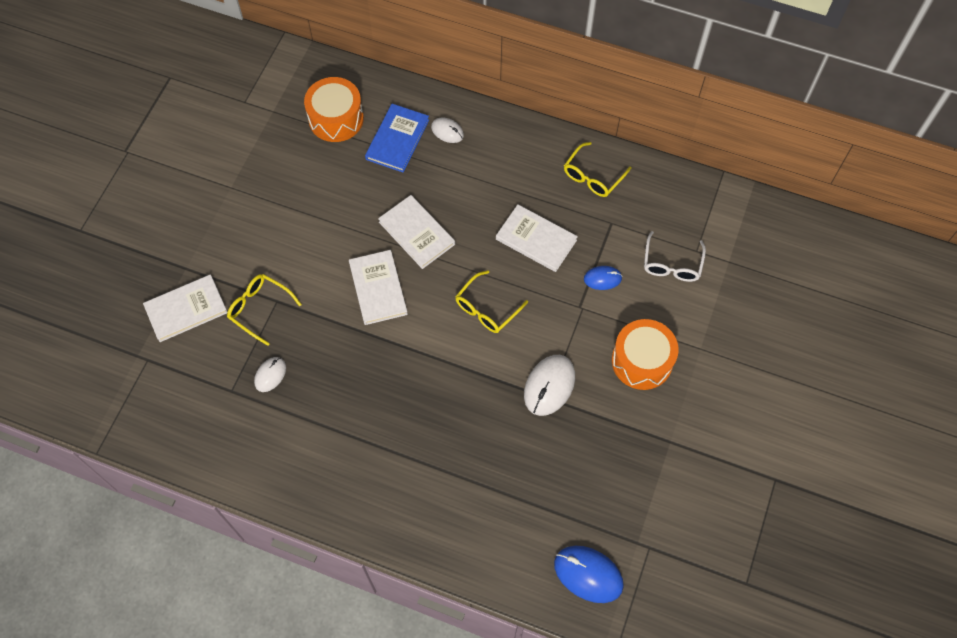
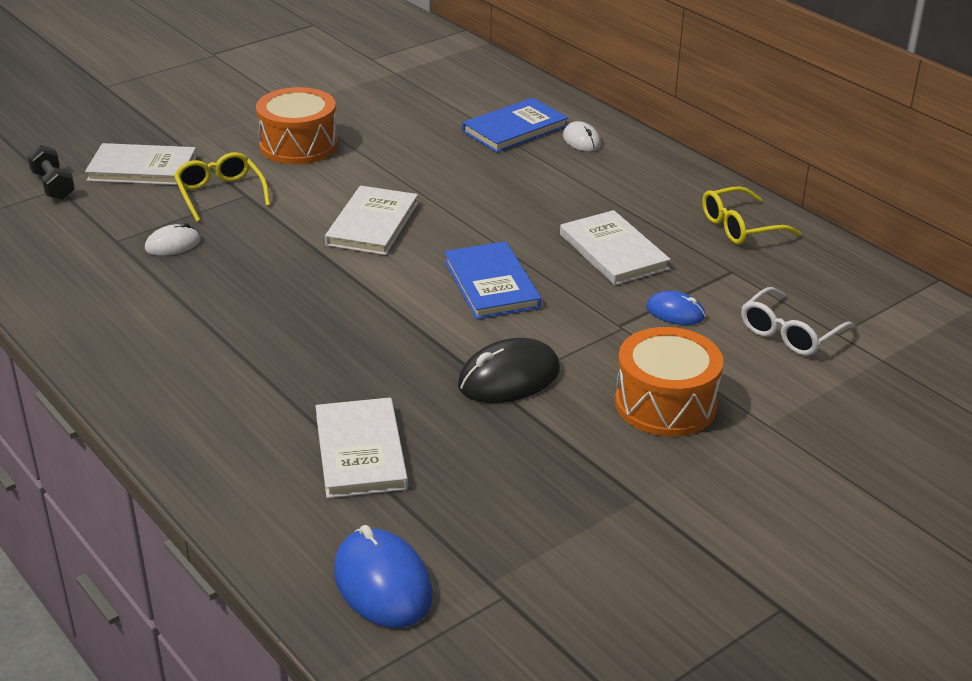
camera: 30 degrees right, 30 degrees down
orange drum [304,77,364,142] -> orange drum moved to [256,87,338,164]
white book [378,195,455,269] -> white book moved to [316,397,408,498]
yellow glasses [455,270,528,333] -> blue book [444,241,541,320]
white mouse [524,355,575,416] -> black mouse [458,338,560,403]
none -> black dumbbell [27,145,75,200]

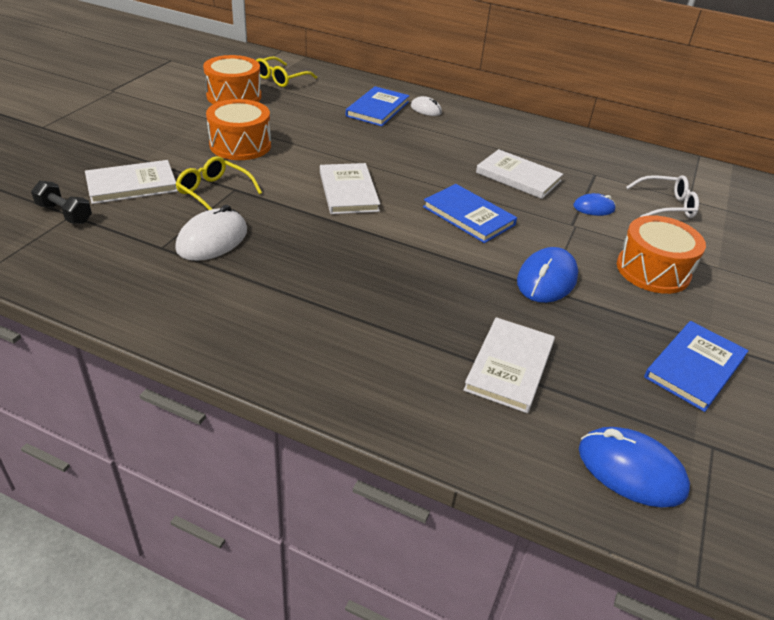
camera: 30 degrees left, 5 degrees up
white mouse [145,223,201,256] -> white mouse [175,205,247,261], size x1.71
white book [316,397,408,498] -> white book turned 60 degrees clockwise [463,317,555,413]
black mouse [458,338,560,403] -> blue mouse [517,247,578,303]
yellow glasses [702,186,801,245] -> yellow glasses moved to [256,56,317,87]
white glasses [741,287,855,356] -> white glasses turned 105 degrees counterclockwise [626,175,699,218]
none -> orange drum [203,55,261,104]
none -> blue book [644,321,748,412]

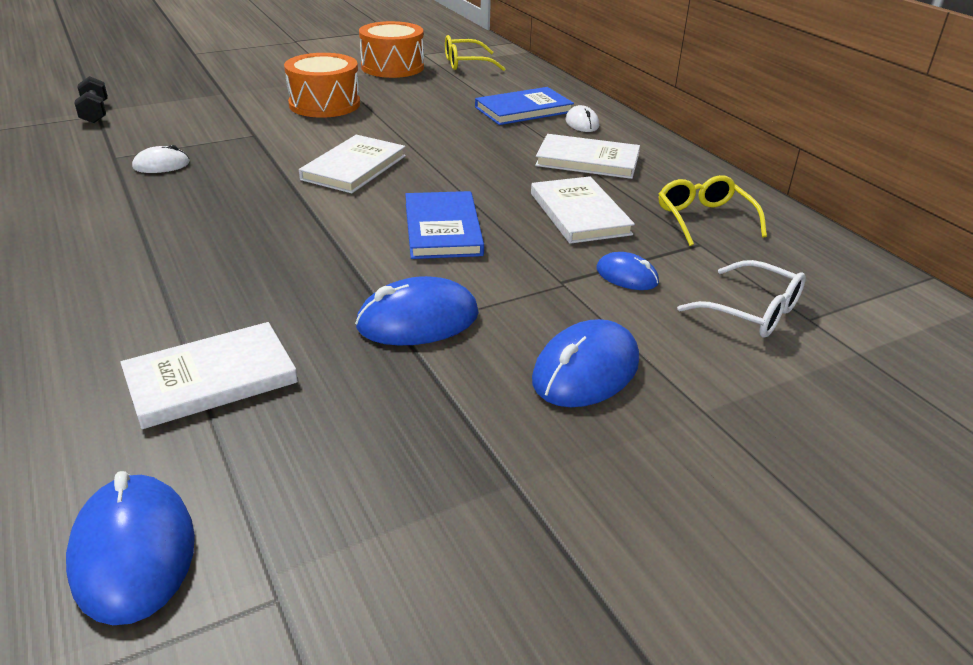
camera: 40 degrees right, 5 degrees down
white book [85,160,178,204] -> white book moved to [535,134,640,179]
yellow glasses [175,156,262,210] -> yellow glasses moved to [659,175,767,246]
white mouse [175,205,247,261] -> white mouse [132,145,190,173], size x0.59
orange drum [617,215,706,294] -> blue mouse [532,319,639,407]
blue book [644,321,748,412] -> none

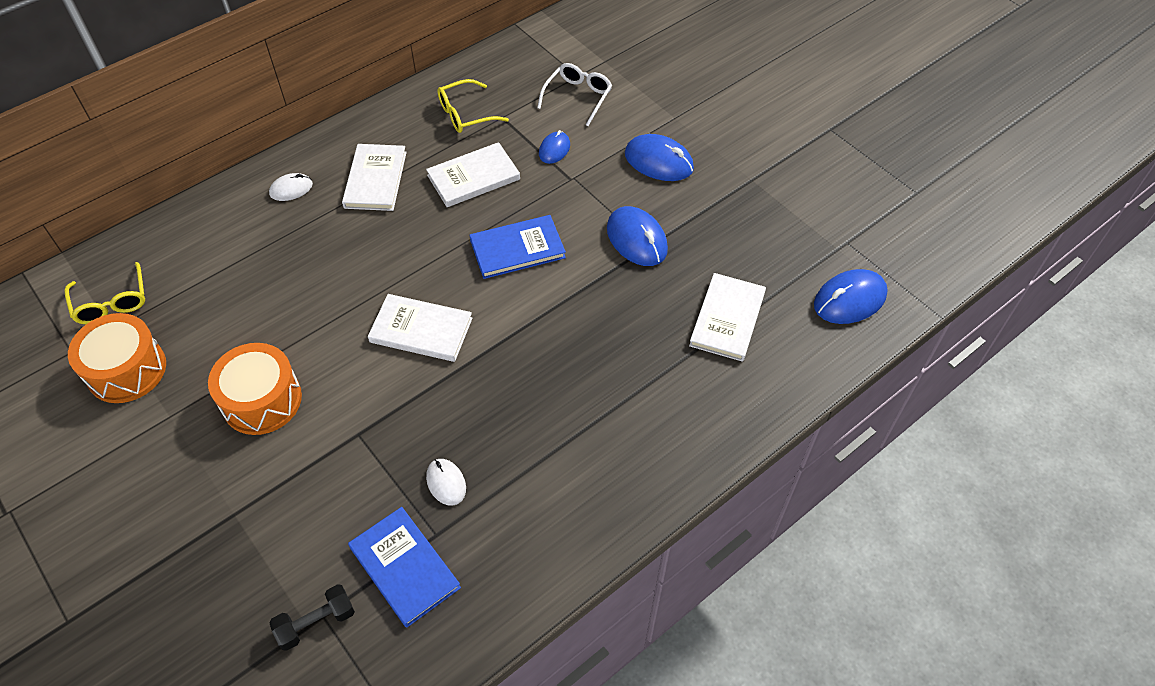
camera: 100 degrees left, 20 degrees up
white book [120,322,298,429] -> white book turned 60 degrees clockwise [689,273,766,362]
blue book [475,87,574,125] -> blue book moved to [348,507,461,628]

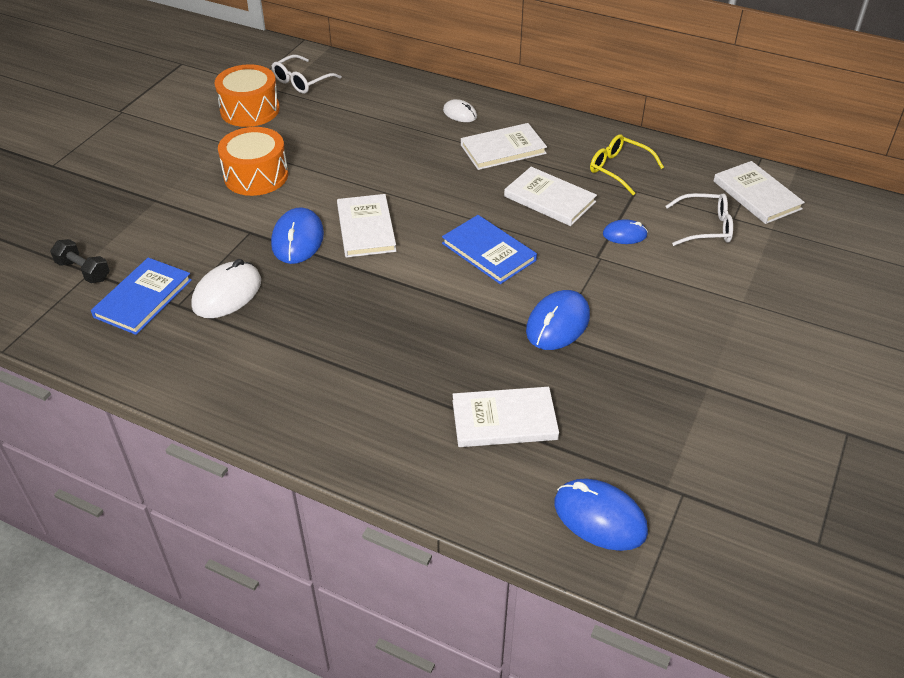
camera: 65 degrees right, 10 degrees down
yellow glasses [65,262,145,324] -> white glasses [272,55,342,94]
white mouse [426,459,466,506] -> white mouse [191,259,261,318], size x1.71
blue mouse [625,134,694,181] -> blue mouse moved to [271,207,324,264]
none -> white book [714,161,805,224]

